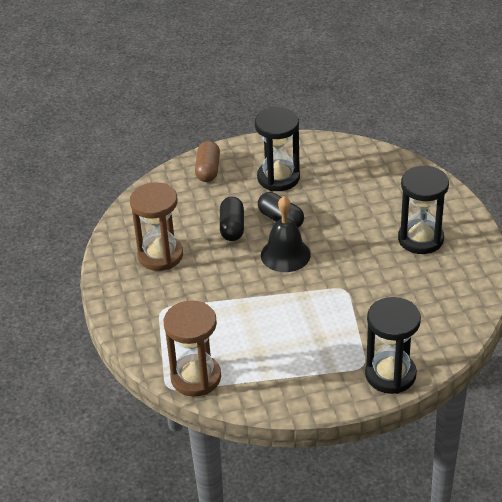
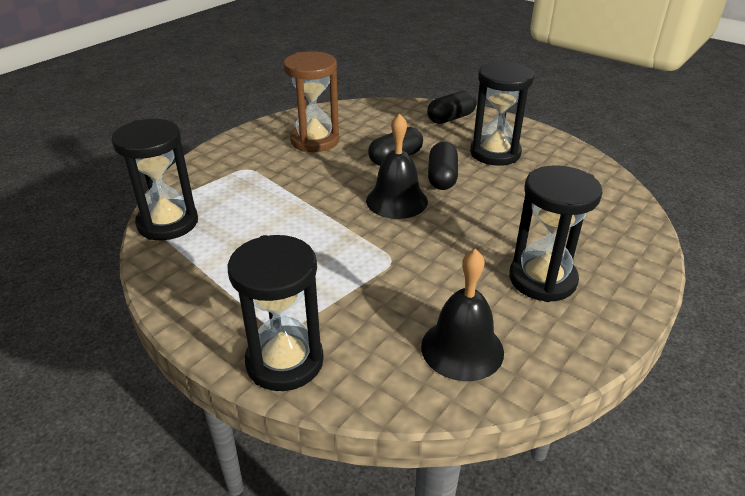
camera: 50 degrees right, 5 degrees down
brown hourglass [164,300,221,397] -> black hourglass [111,119,198,240]
brown capsule [195,141,220,182] -> black capsule [427,90,477,124]
none -> black bell [421,249,504,381]

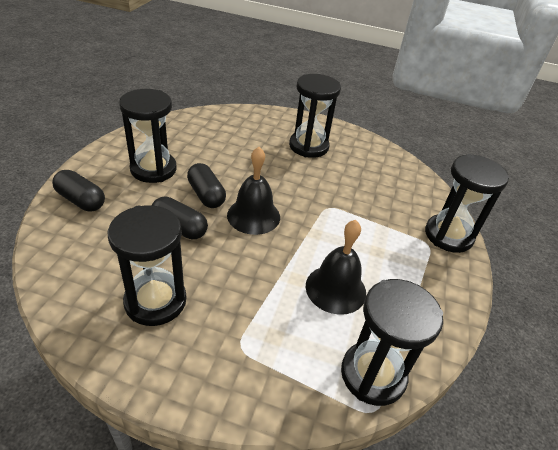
camera: 115 degrees left, 5 degrees up
brown hourglass [283,51,339,152] -> black hourglass [107,205,186,326]
black bell [421,249,504,381] -> black bell moved to [306,220,366,315]
black capsule [428,142,458,190] -> black capsule turned 75 degrees clockwise [187,163,226,208]

